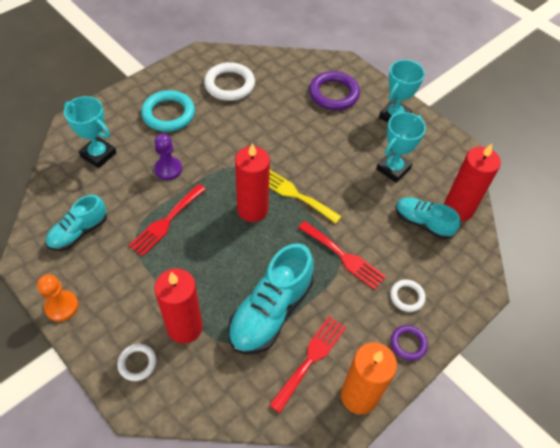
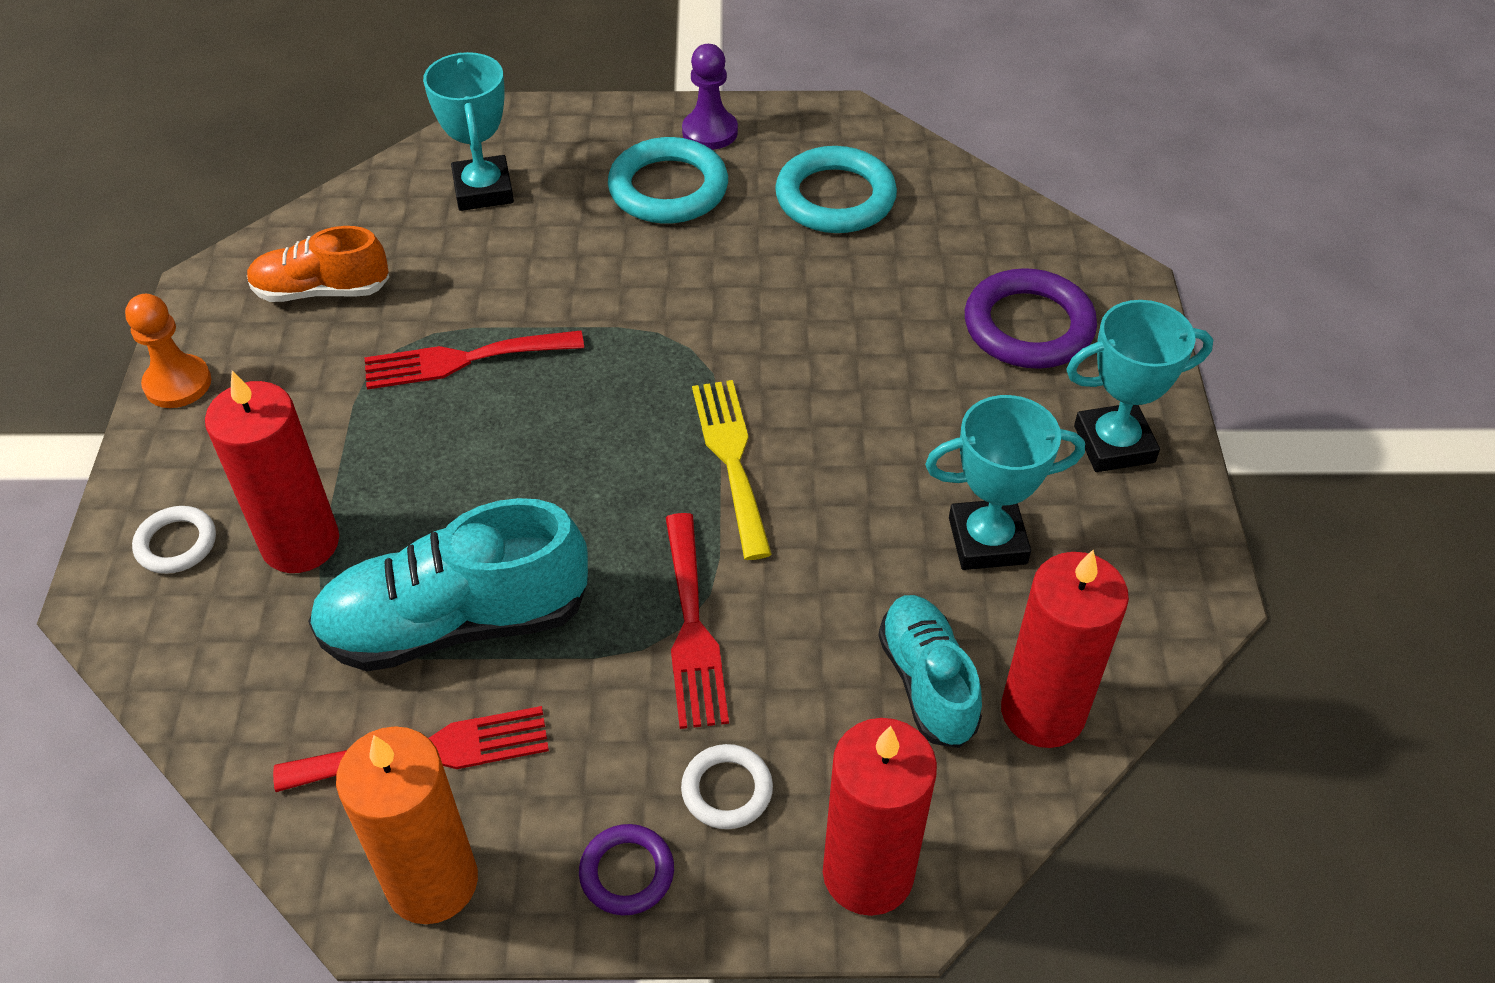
camera: 45 degrees right, 5 degrees down
turquoise shoe [46,195,107,251] -> orange shoe [247,226,389,302]
purple pawn [154,134,182,180] -> purple pawn moved to [682,44,738,150]
white ring [204,62,255,101] -> turquoise ring [775,146,897,233]
red candle [235,143,270,222] -> red candle moved to [823,718,937,916]

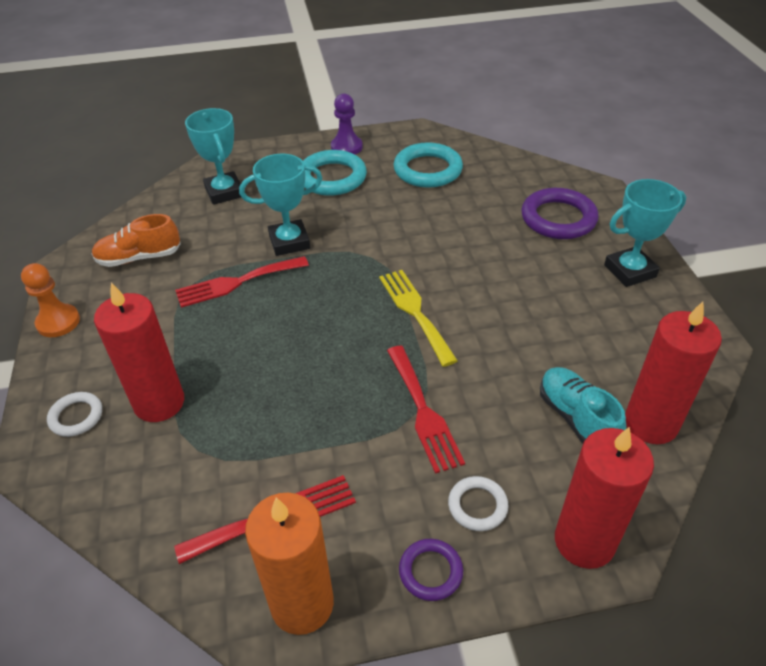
camera: 10 degrees left, 5 degrees down
turquoise shoe [308,498,588,671] -> none
turquoise trophy [925,395,1085,570] -> turquoise trophy moved to [239,154,322,256]

